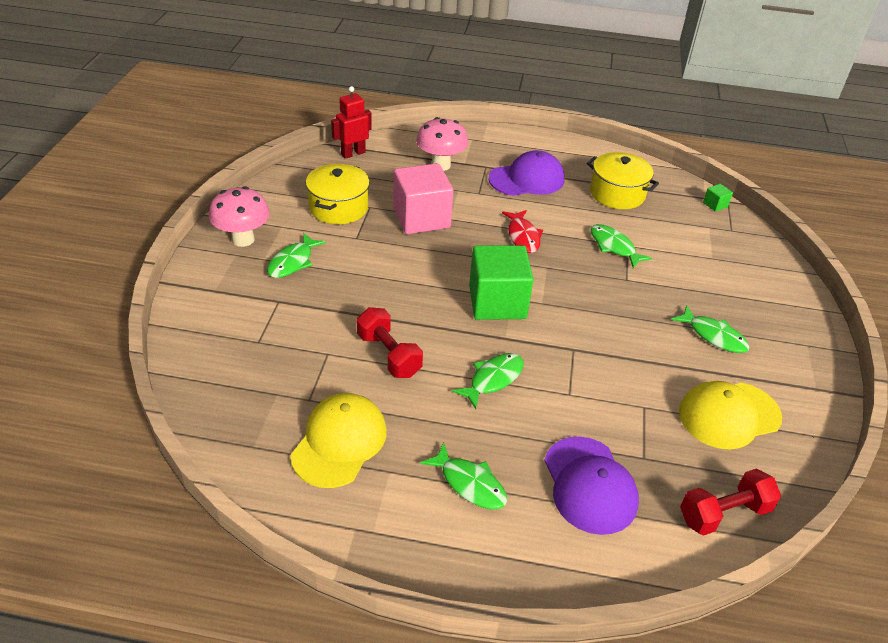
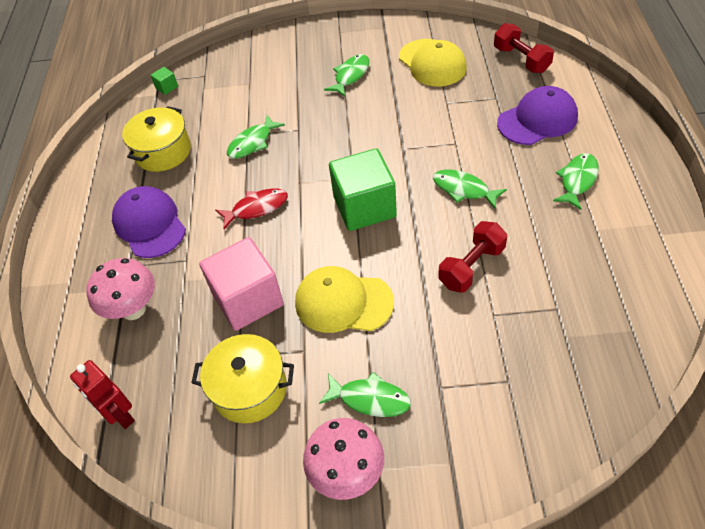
camera: 95 degrees left, 10 degrees up
yellow cap [291,393,387,488] -> yellow cap moved to [295,266,394,333]

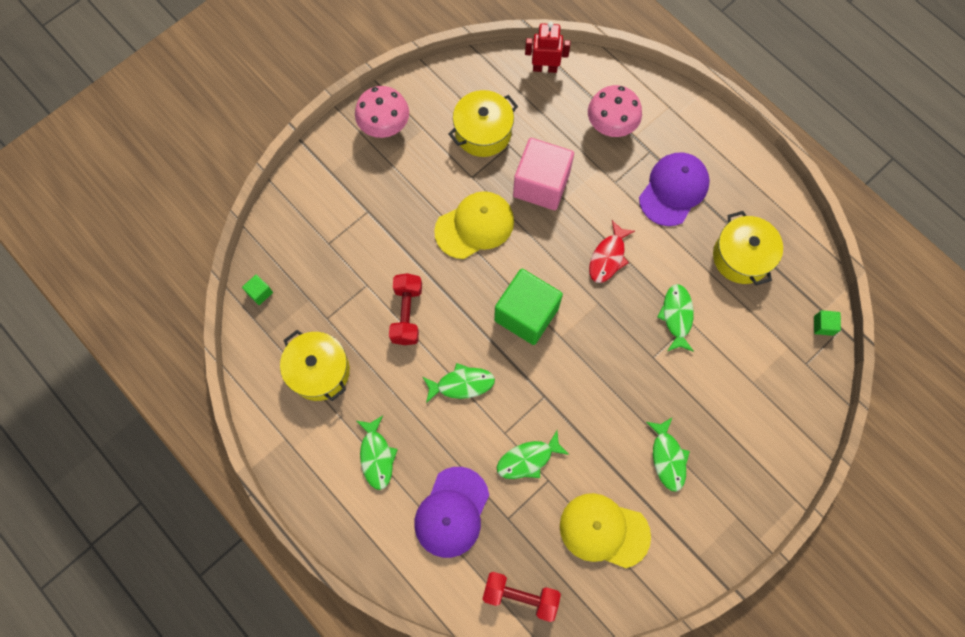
camera: 135 degrees right, 20 degrees up
purple cap [112,186,186,258] -> purple cap turned 75 degrees counterclockwise [639,152,710,226]
green fish [319,372,411,417] -> green fish moved to [496,431,569,479]
none -> green cube [242,274,273,305]
none -> yellow pot [280,330,350,401]

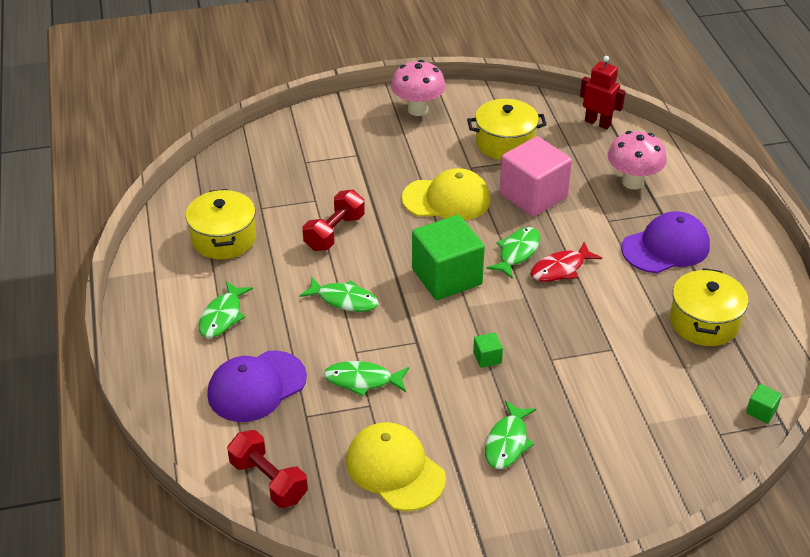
camera: 30 degrees right, 30 degrees down
green cube [242,274,273,305] -> green cube moved to [473,332,503,368]
green fish [657,284,694,352] -> green fish moved to [486,227,540,279]

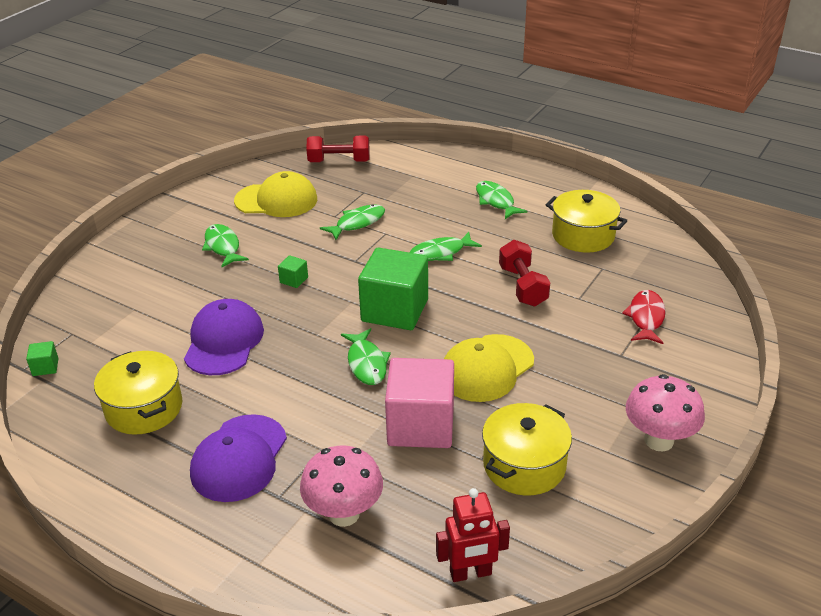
camera: 135 degrees right, 5 degrees down
purple cap [207,351,307,422] -> purple cap moved to [184,299,264,375]
red fish [531,242,602,282] -> red fish moved to [622,290,666,344]

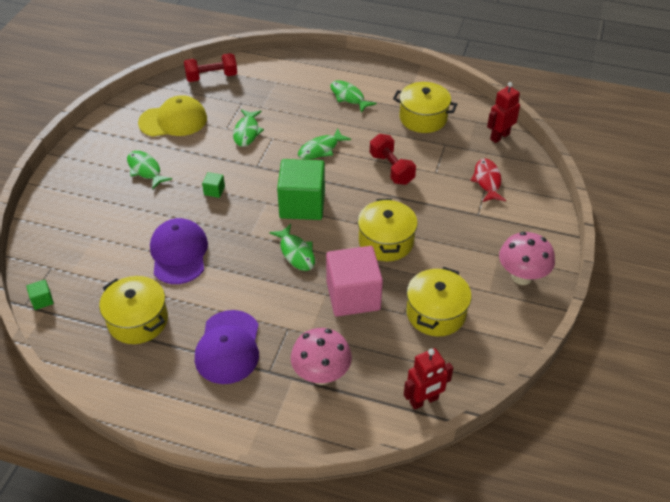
camera: 15 degrees left, 10 degrees up
green fish [320,204,385,240] -> green fish turned 150 degrees clockwise [233,109,264,147]
yellow cap [444,334,534,402] -> yellow pot [358,198,418,261]
none -> red robot [487,82,520,143]

